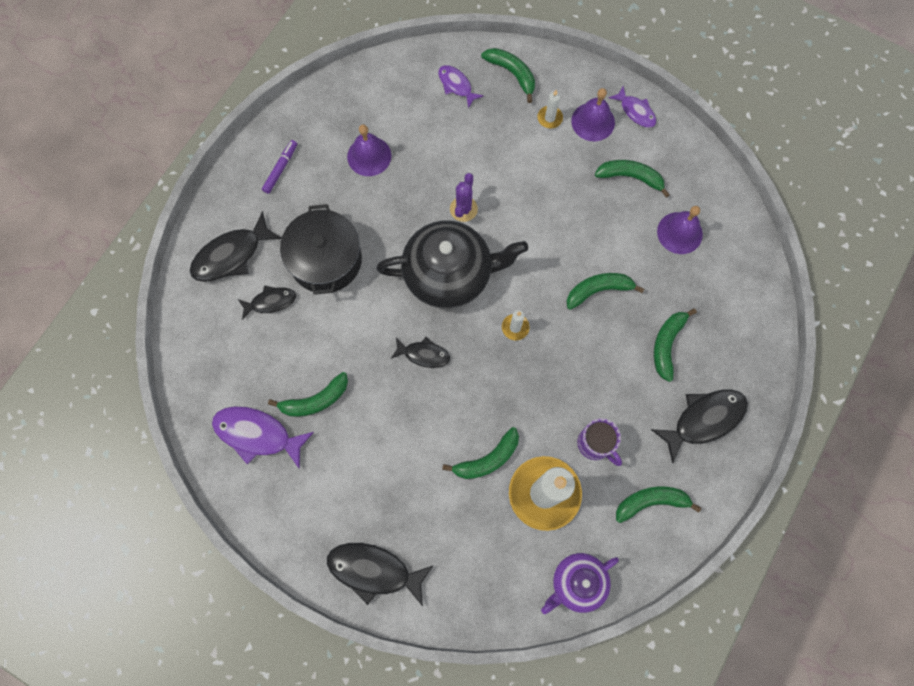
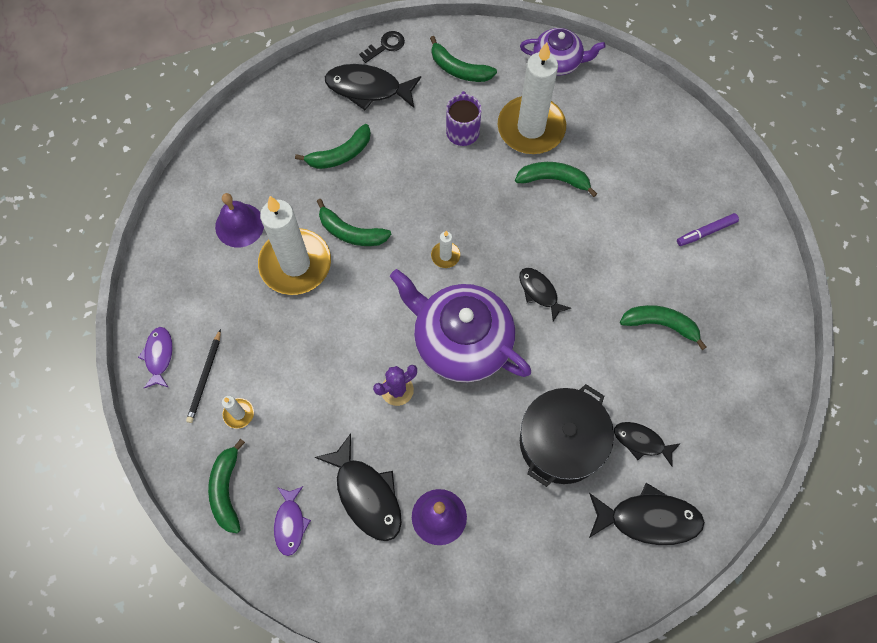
camera: 140 degrees left, 5 degrees down
purple fish [212,406,314,469] -> none
purple marker [262,140,297,194] -> purple marker moved to [677,213,739,246]
black fish [327,543,434,607] -> black fish moved to [315,433,402,541]
black teapot [376,220,528,309] -> purple teapot [390,269,531,382]
purple bell [571,88,615,141] -> black pencil [186,329,221,423]
green banana [595,160,670,198] -> none
none -> white candle [258,196,331,295]
none -> black key [359,31,405,63]

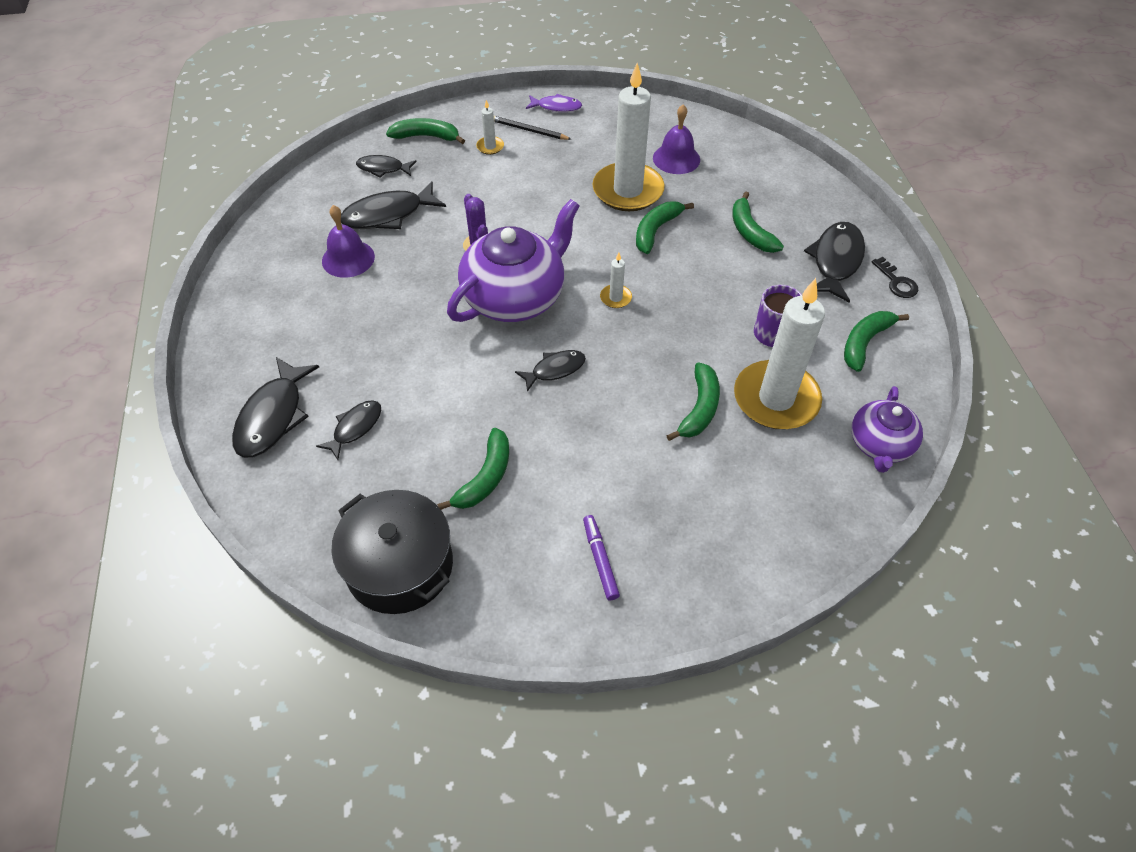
camera: 100 degrees right, 15 degrees down
purple fish [274,486,311,556] -> black fish [356,155,417,178]
black pot [520,384,614,487] -> black pot moved to [332,490,453,614]

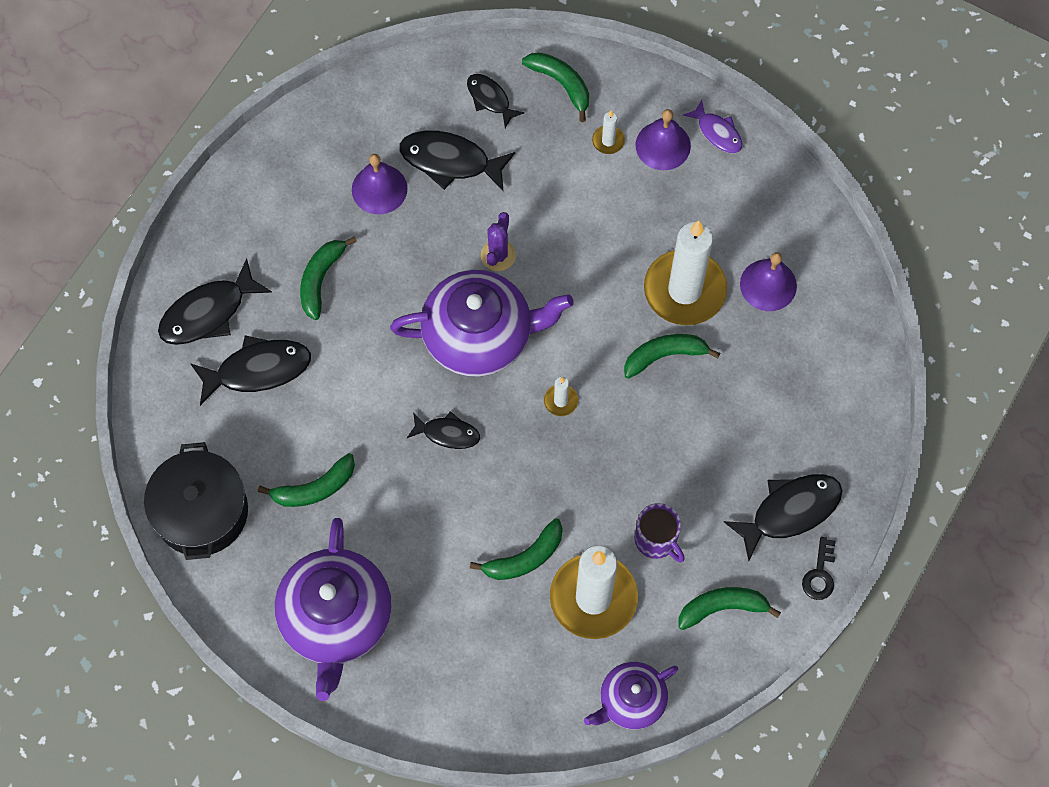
camera: 40 degrees right, 15 degrees up
black fish [316,400,381,460] -> black fish [190,335,311,406], size x1.67
black pencil [494,116,571,140] -> purple bell [636,109,691,170]
purple marker [583,515,620,600] -> purple teapot [275,518,392,701]
green banana [732,192,784,253] -> green banana moved to [300,236,357,320]

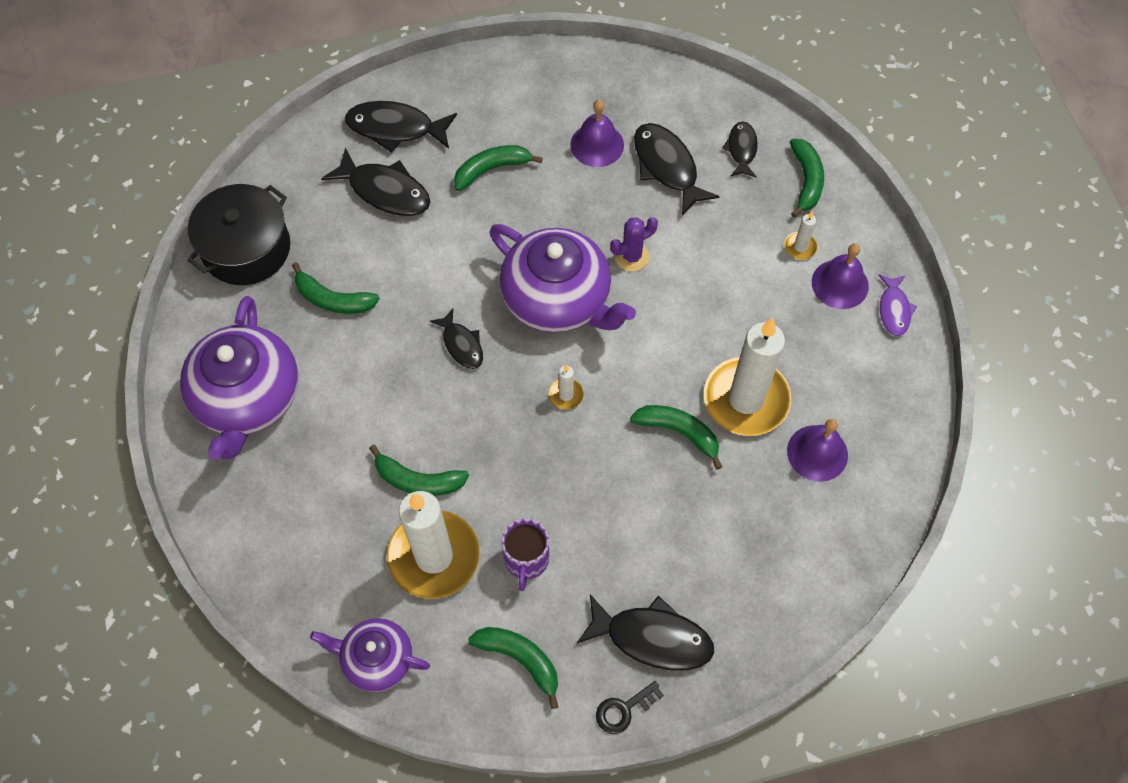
camera: 45 degrees right, 5 degrees down
purple teapot [275,518,392,701] -> purple teapot turned 45 degrees counterclockwise [180,296,298,460]

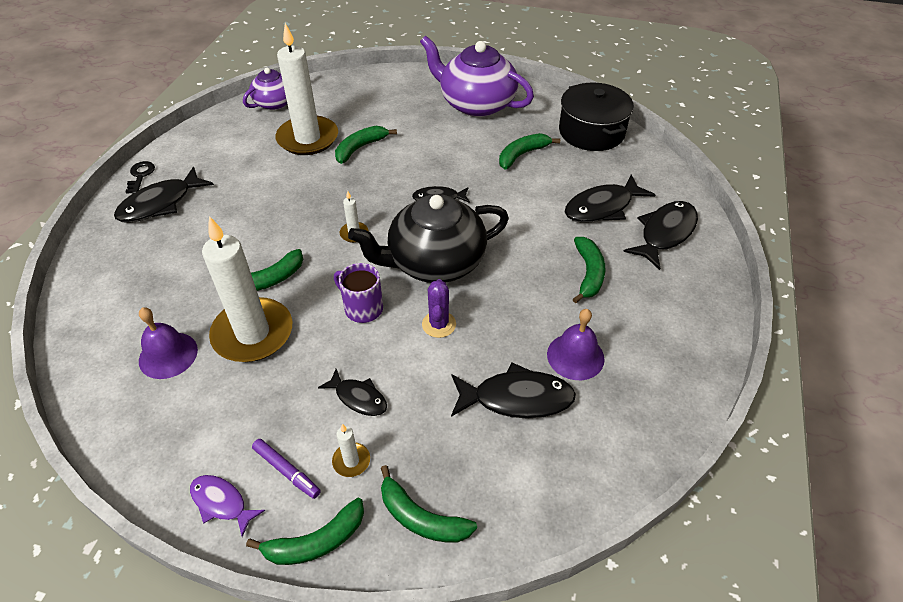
camera: 120 degrees right, 15 degrees down
green banana [468,627,558,709] -> green banana moved to [246,498,364,565]
purple teapot [490,224,636,333] -> black teapot [348,194,509,283]
purple mug [502,518,549,591] -> purple mug moved to [334,263,383,323]
black fish [722,122,758,177] -> black fish moved to [318,369,387,416]
purple bell [812,243,869,309] -> purple marker [252,439,321,499]

